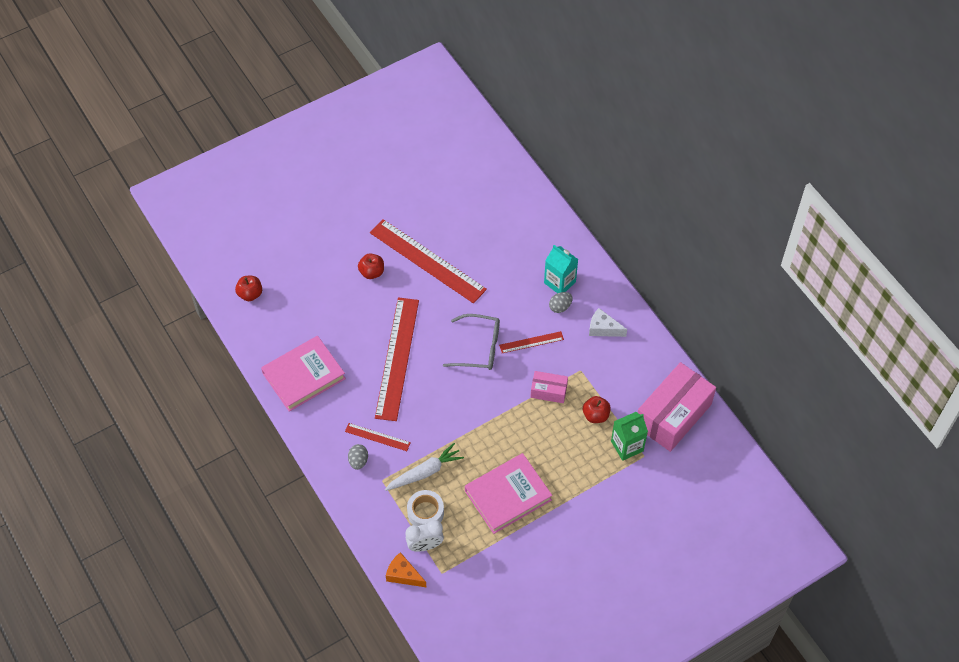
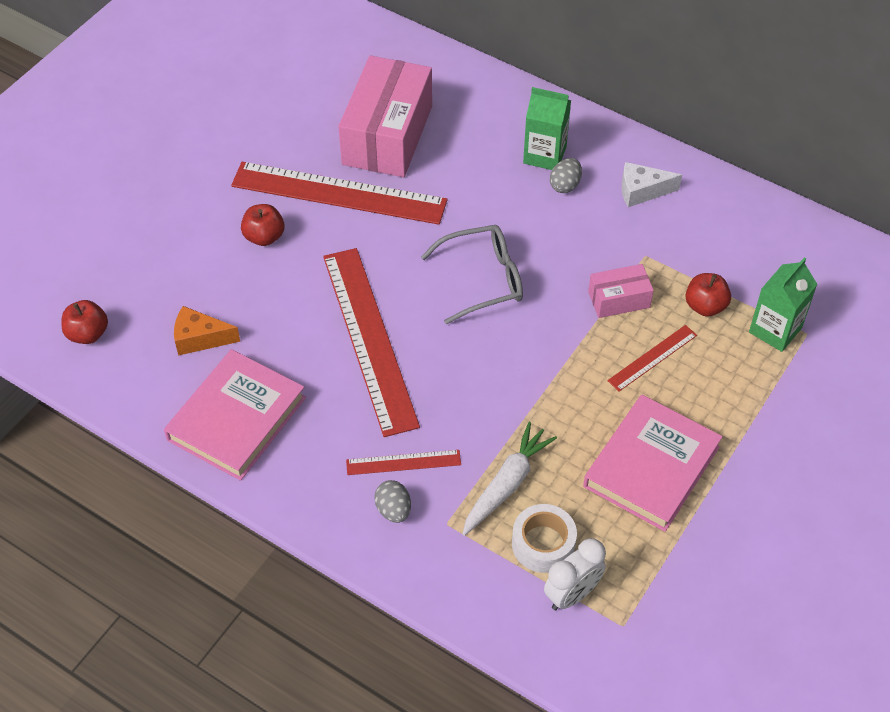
camera: 25 degrees left, 5 degrees down
orange cheese [386,552,427,588] -> orange cheese moved to [174,306,240,356]
red ruler [499,331,564,353] -> red ruler moved to [607,325,697,391]
turquoise carton [544,245,578,293] -> green carton [523,87,571,170]
pink box [638,362,716,452] -> pink box moved to [338,55,432,177]

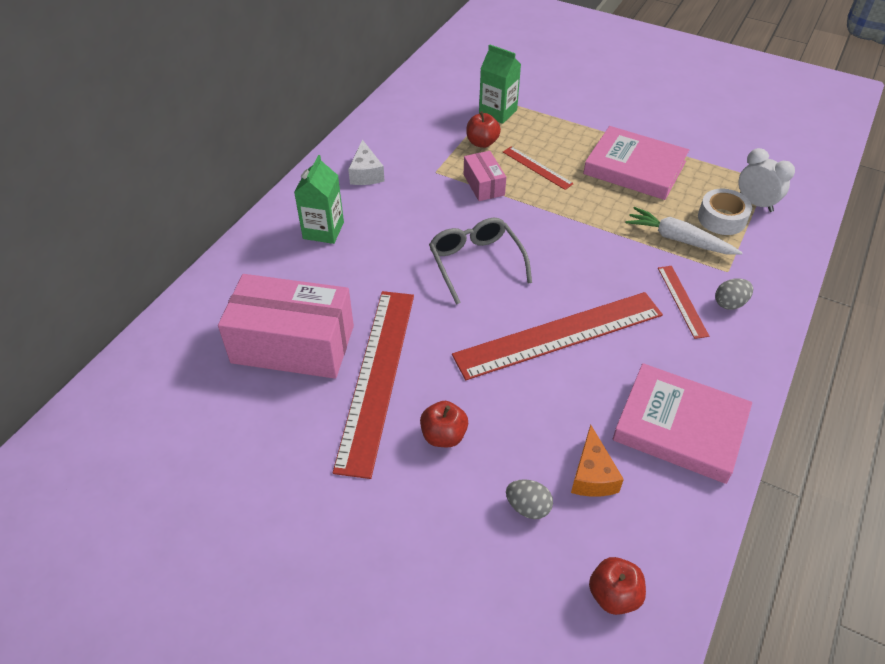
camera: 95 degrees left, 5 degrees down
grey egg [550,158,582,193] -> grey egg moved to [506,479,553,519]

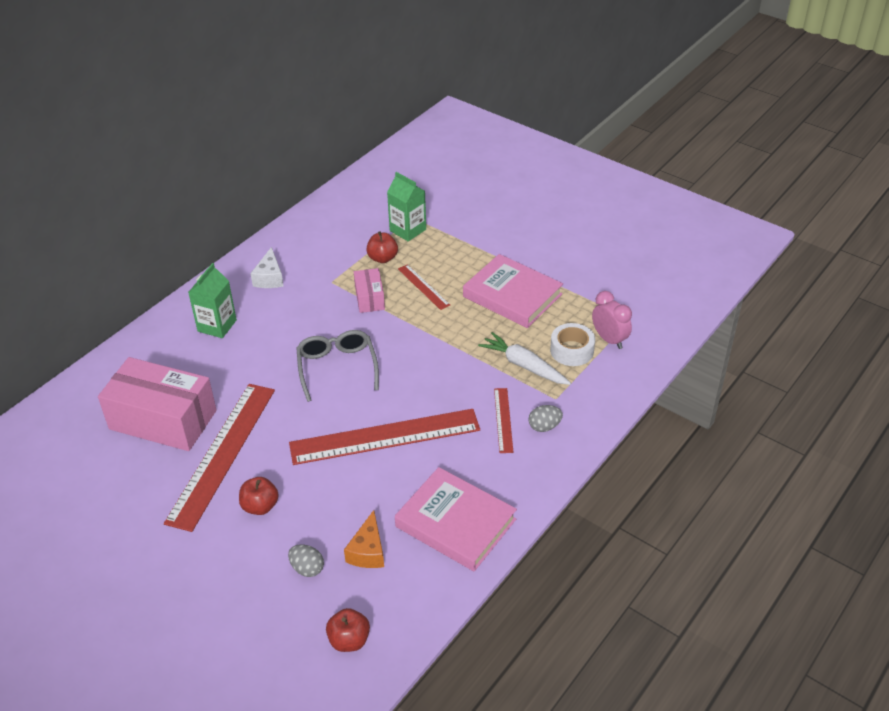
camera: 10 degrees right, 5 degrees down
white clock [738,148,795,212] -> pink clock [592,291,632,349]

